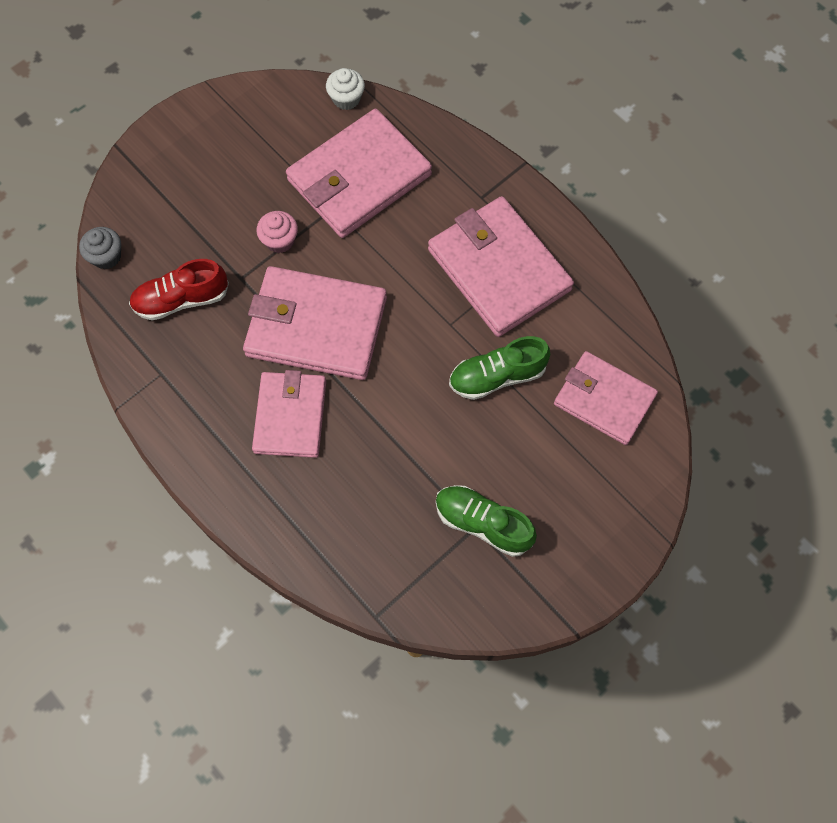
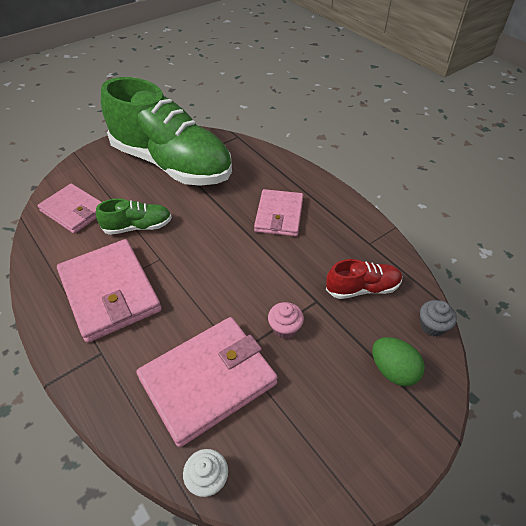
camera: 175 degrees left, 20 degrees down
pink wallet [243,266,387,380] -> none
green shoe [436,485,537,557] -> green shoe [101,77,232,186], size x2.41
none -> green egg [372,337,425,386]

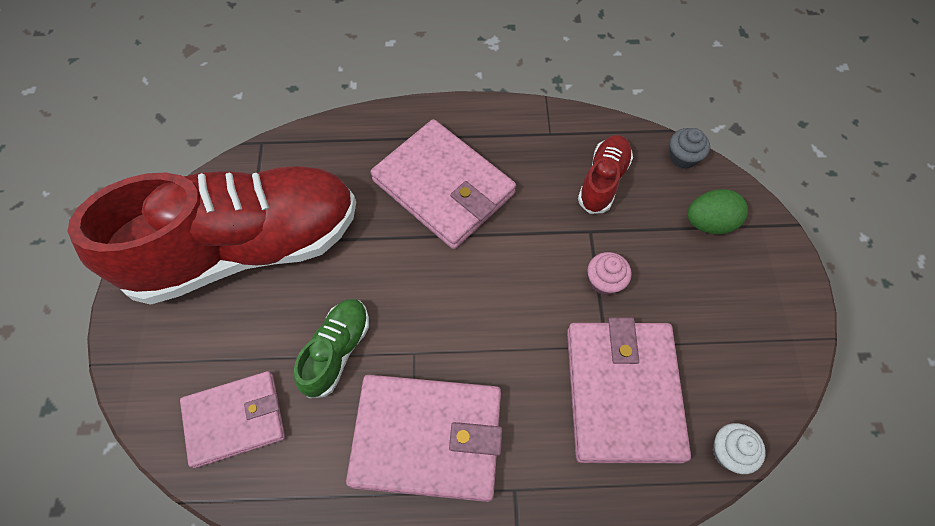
camera: 55 degrees left, 15 degrees up
green shoe [101,77,232,186] -> red shoe [68,166,356,305]
pink wallet [254,189,303,236] -> pink wallet [370,119,516,249], size x1.52

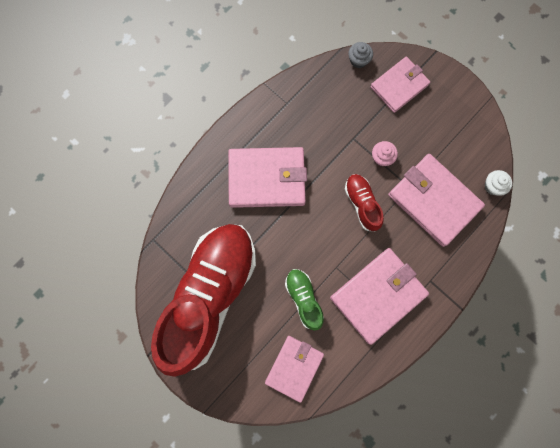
camera: 45 degrees left, 15 degrees up
red shoe [578,135,633,214] -> red shoe moved to [345,174,384,232]
green egg [687,189,748,234] -> pink wallet [370,57,430,113]

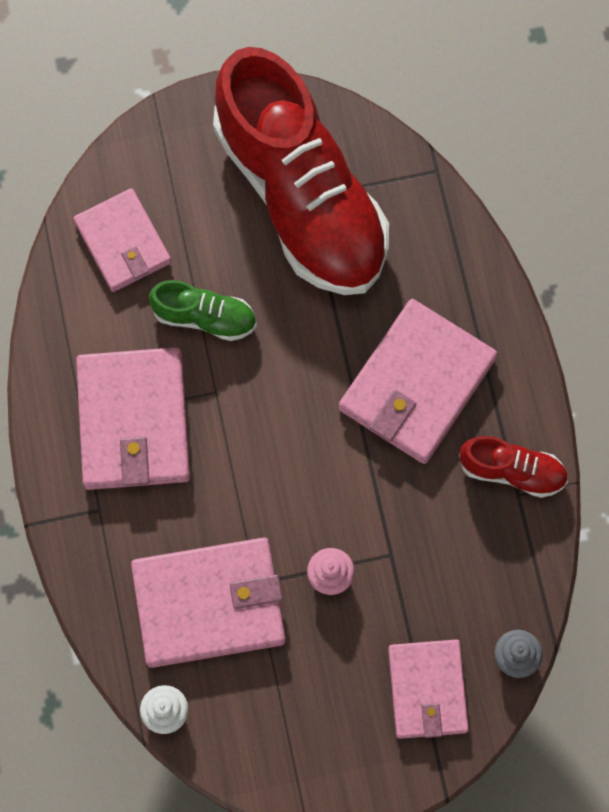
camera: 125 degrees right, 5 degrees down
red shoe [345,174,384,232] -> red shoe moved to [459,436,568,498]

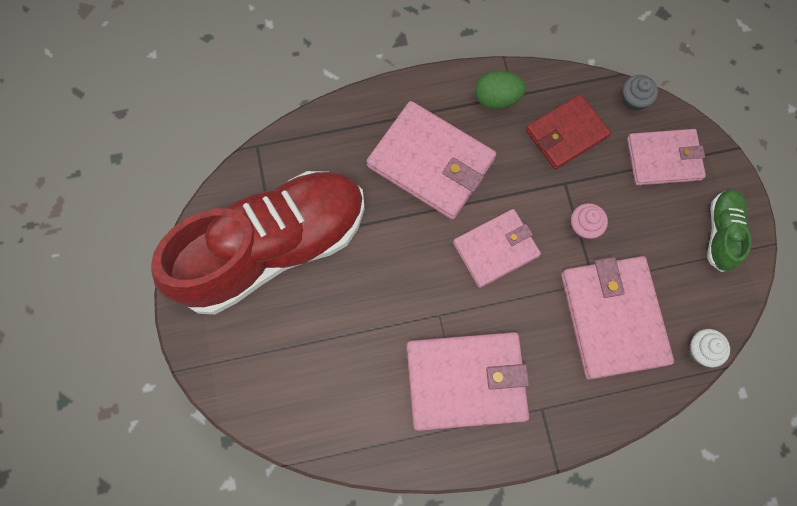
camera: 90 degrees left, 0 degrees up
pink wallet [73,188,171,292] -> pink wallet moved to [453,209,541,288]
green shoe [149,280,257,341] -> green shoe moved to [707,189,751,272]
red shoe [459,436,568,498] -> green egg [475,70,526,109]
none -> red wallet [526,94,611,170]

